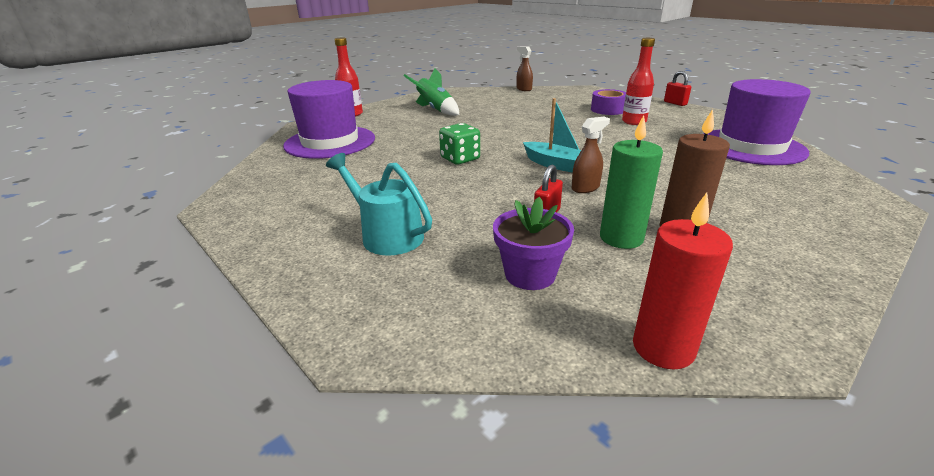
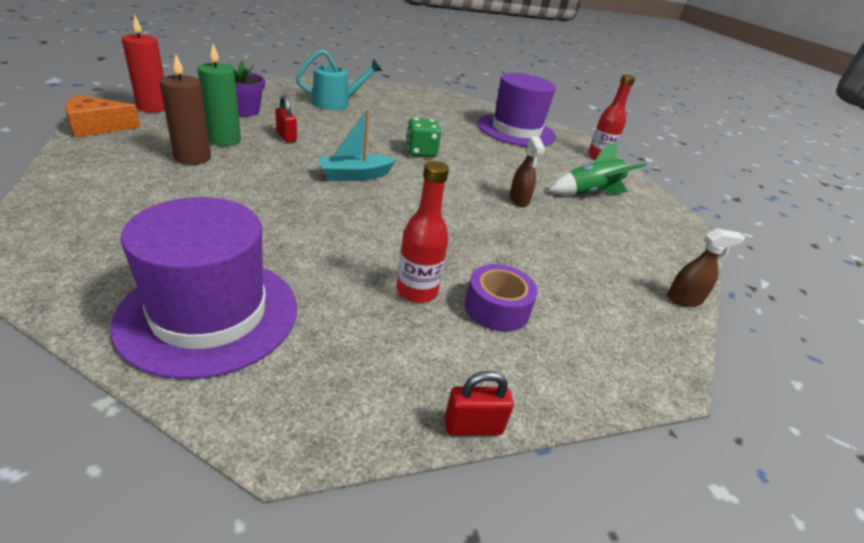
camera: 110 degrees right, 5 degrees up
brown spray bottle [572,117,610,193] -> brown spray bottle moved to [509,136,545,207]
none -> orange cheese [65,95,141,138]

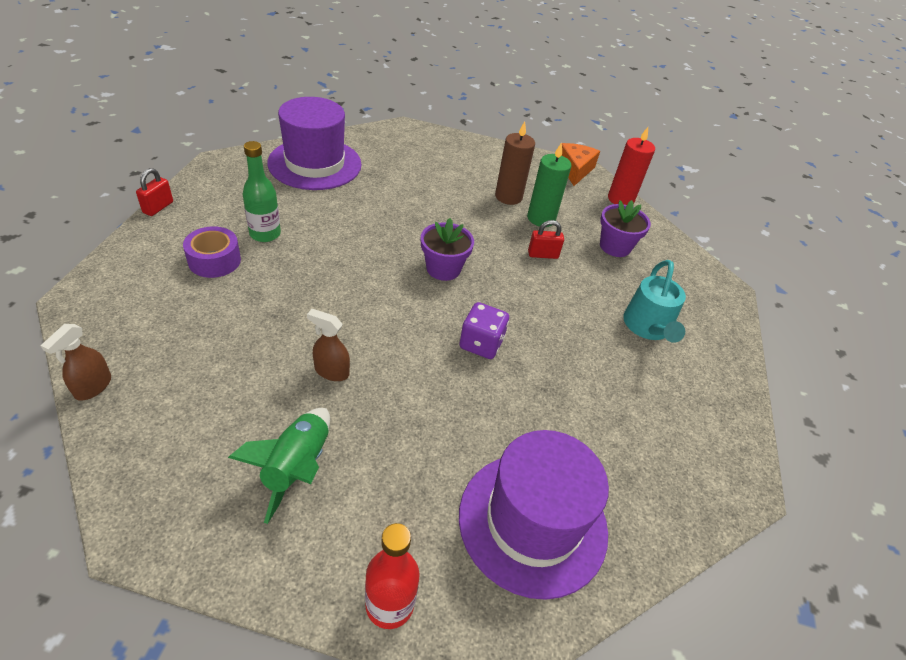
camera: 120 degrees right, 10 degrees up
turquoise boat [317,109,396,181] -> purple flower pot [421,218,474,281]
red bottle [397,161,449,303] -> green bottle [243,141,281,242]
green dice [406,118,441,157] -> purple dice [459,302,509,359]

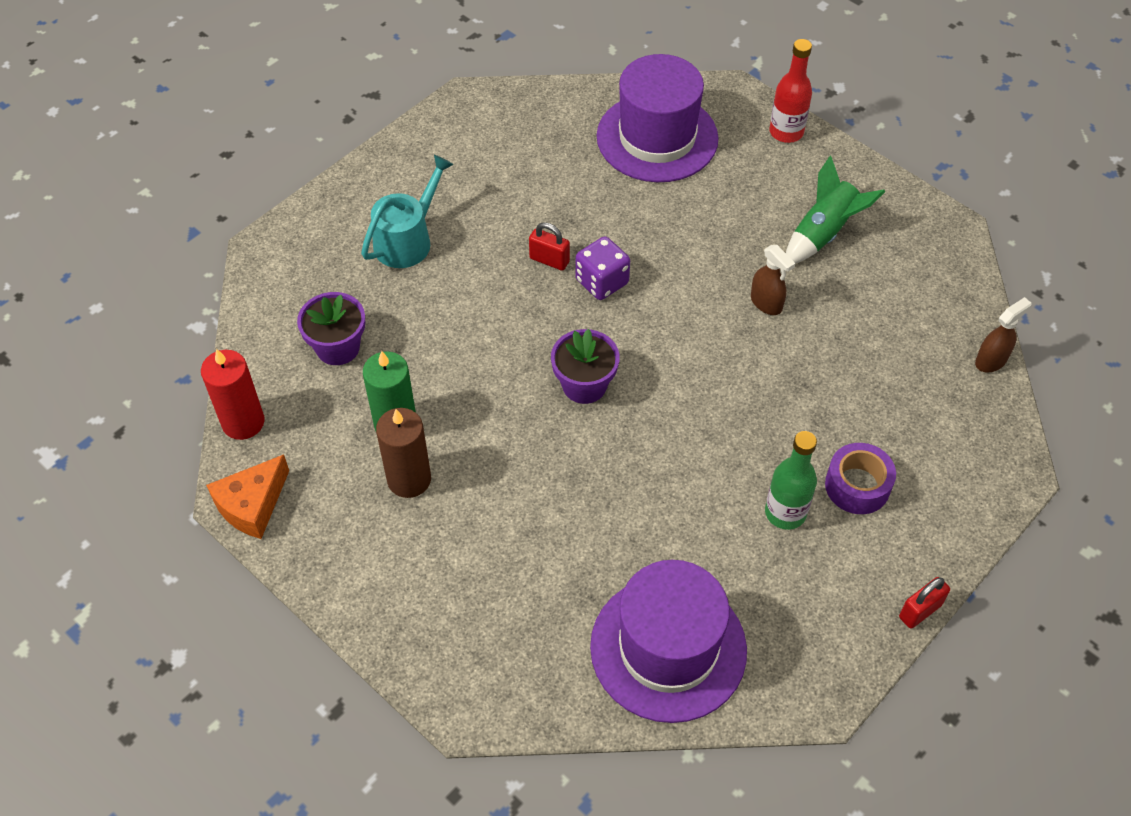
camera: 145 degrees left, 10 degrees up
red padlock [528,220,564,259] -> red padlock moved to [529,222,570,271]

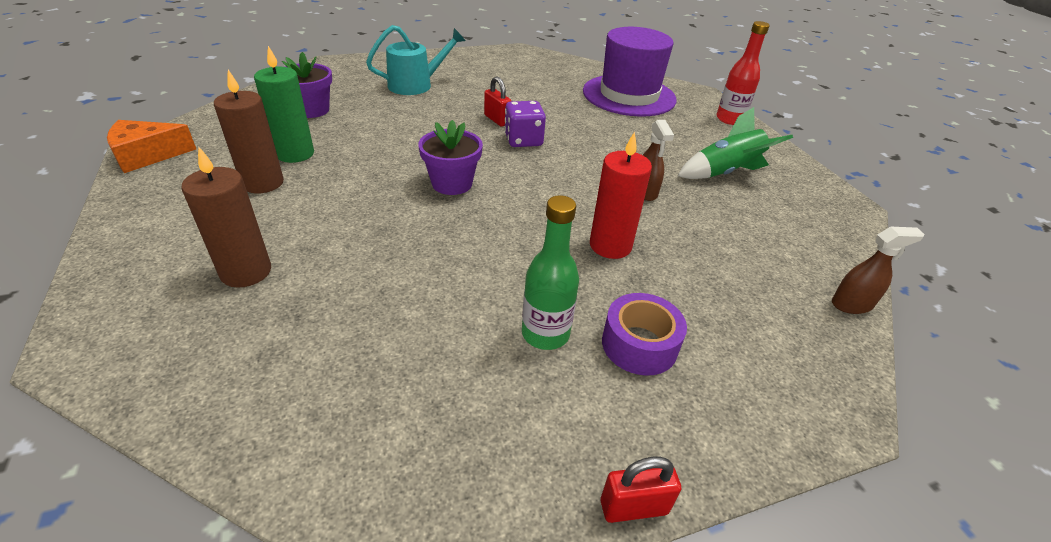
camera: 25 degrees right, 15 degrees down
red candle [201,349,265,440] -> red candle moved to [590,131,652,259]
purple hat [590,560,747,723] -> none
none -> brown candle [182,146,271,288]

